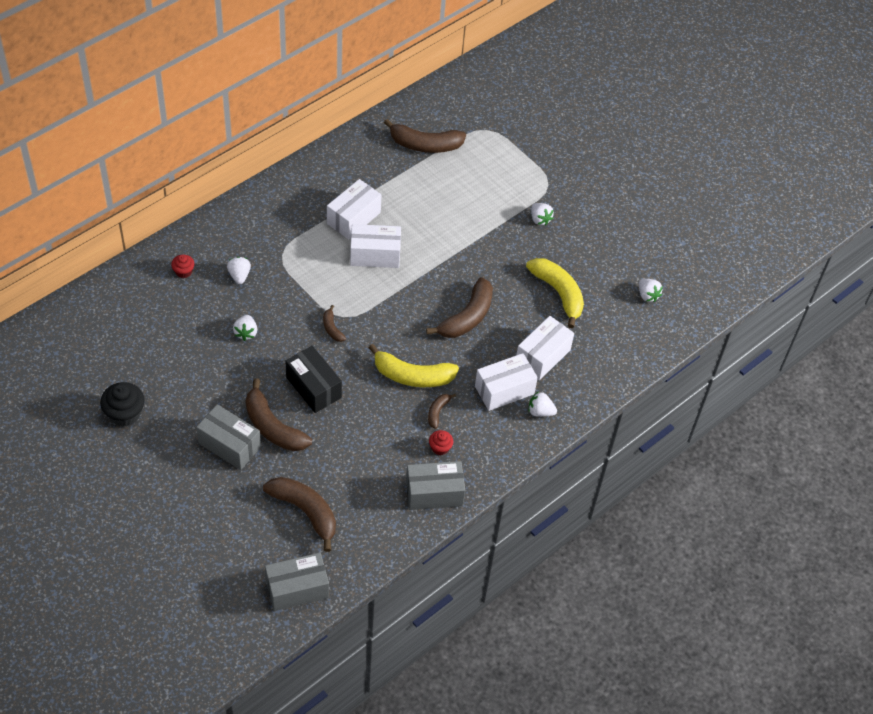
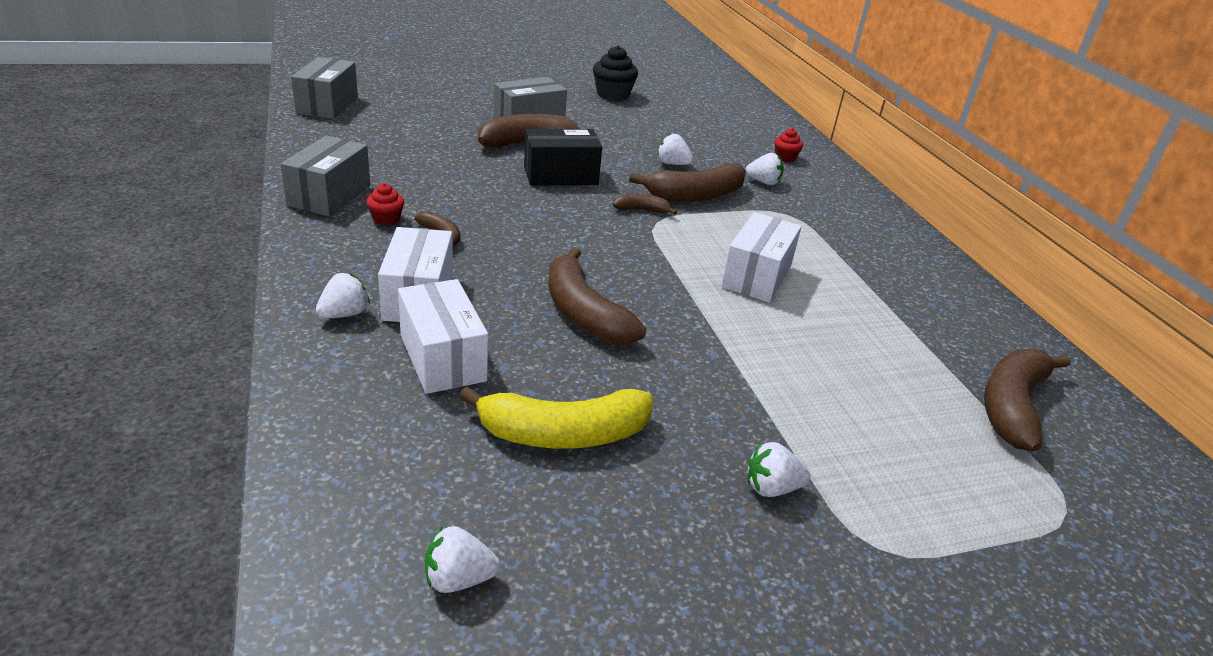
camera: 115 degrees right, 20 degrees down
brown banana [263,477,336,552] -> brown banana moved to [629,163,746,202]
white box [327,179,381,239] -> none
yellow banana [369,344,459,387] -> none

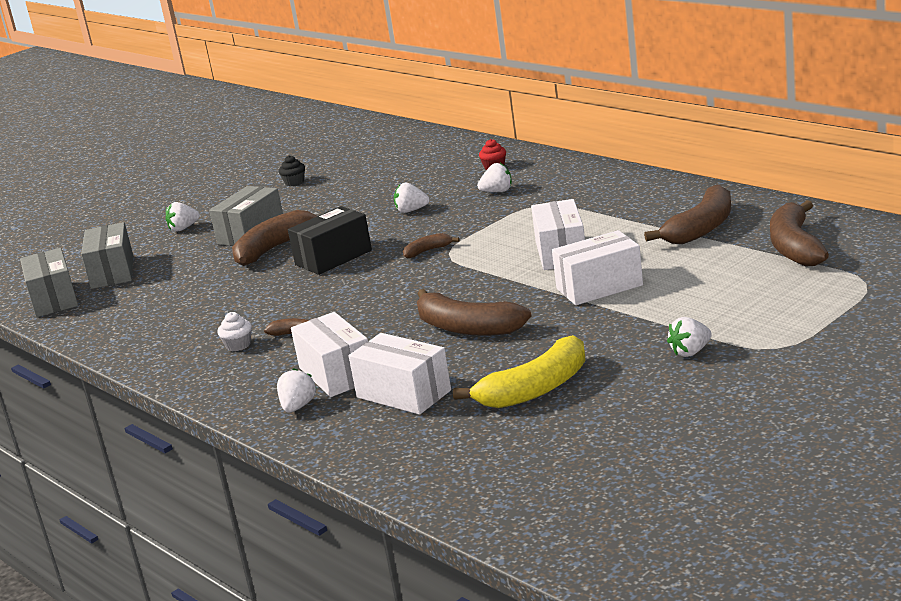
camera: 20 degrees left, 10 degrees down
grey box [281,135,370,216] -> grey box moved to [81,222,133,289]
red cupcake [366,183,404,225] -> white cupcake [217,312,252,351]
white strawberry [425,526,500,593] -> white strawberry moved to [166,202,200,231]
black cupcake [593,45,638,101] -> black cupcake [279,155,305,186], size x0.57
brown banana [629,163,746,202] -> brown banana moved to [644,185,731,244]
none -> white box [552,230,643,305]

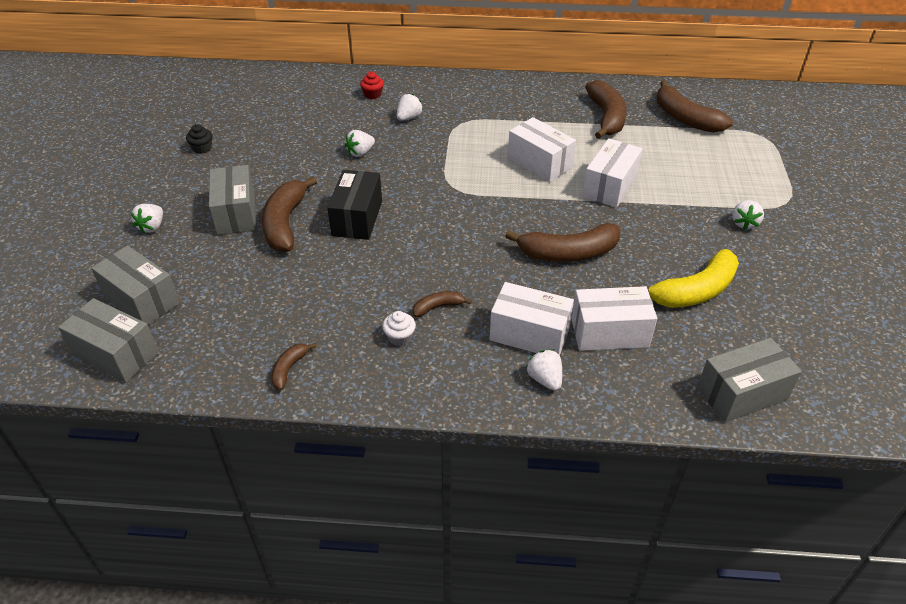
camera: 45 degrees left, 20 degrees up
brown banana [403,233,459,259] -> brown banana moved to [271,343,317,390]
yellow banana [453,335,586,408] -> yellow banana turned 45 degrees clockwise [635,249,739,308]
none -> grey box [697,338,802,423]

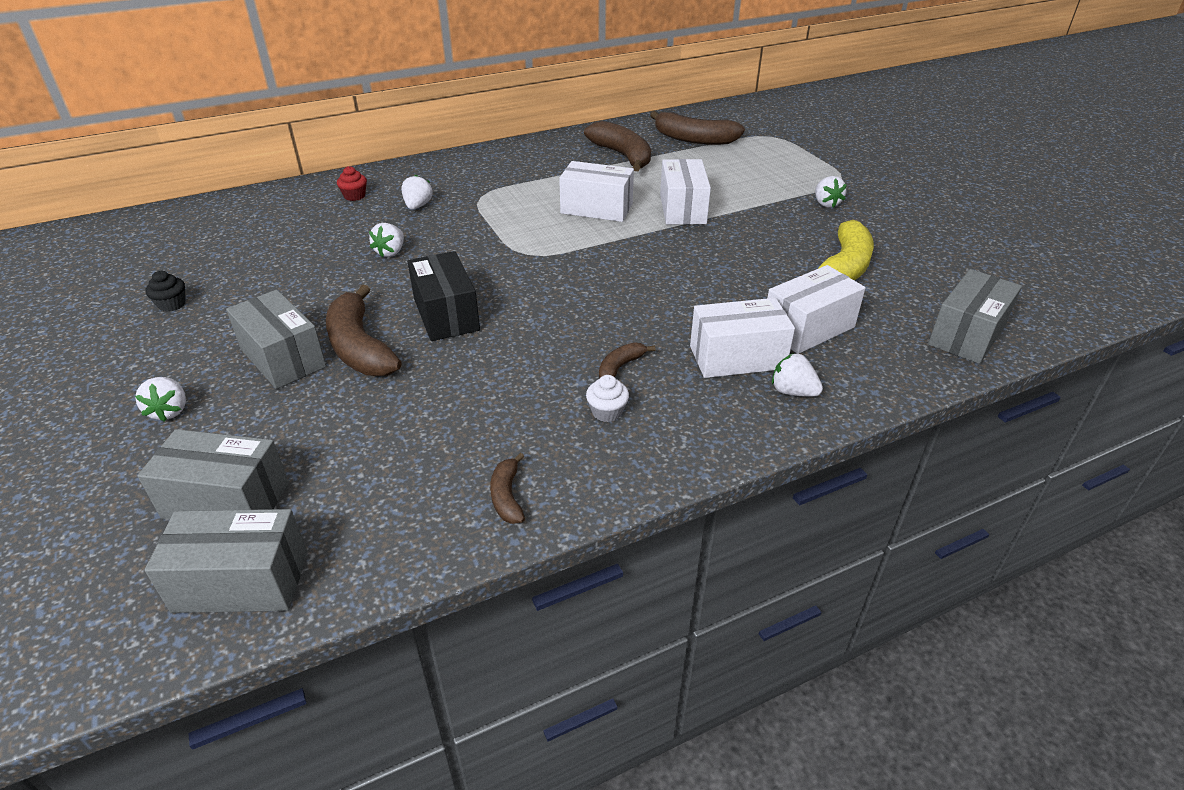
camera: 30 degrees left, 5 degrees down
brown banana [505,223,621,262] -> none

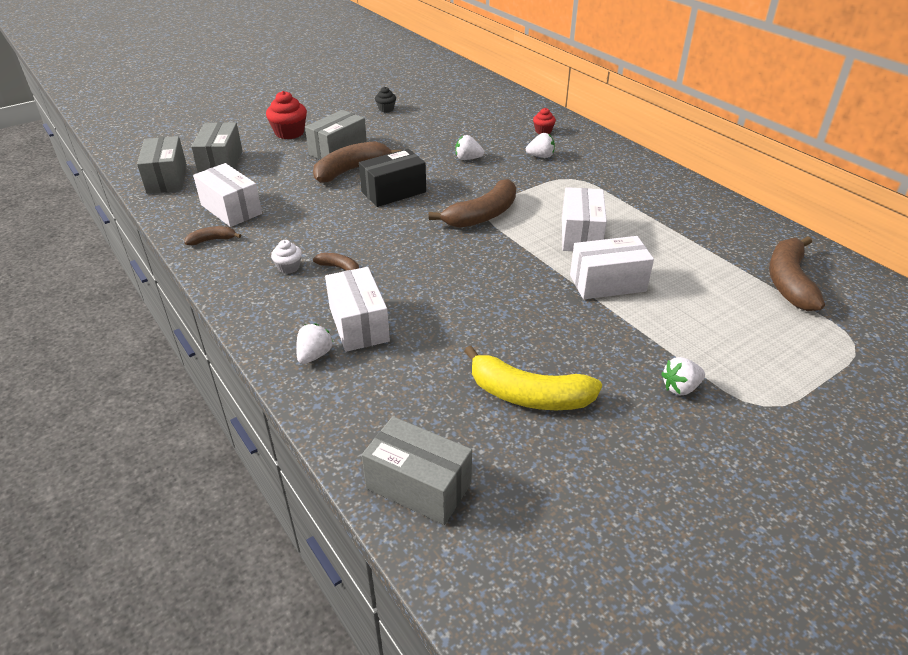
camera: 80 degrees right, 0 degrees up
white strawberry [135,377,186,422] -> red cupcake [266,91,307,139]
brown banana [584,121,651,171] -> brown banana moved to [429,179,516,228]
white box [767,265,866,354] -> white box moved to [193,163,262,227]

